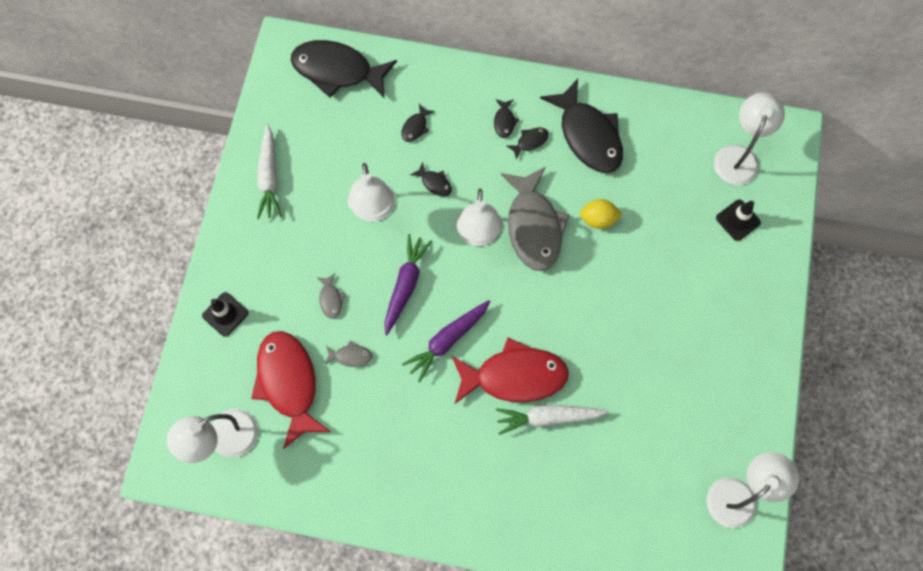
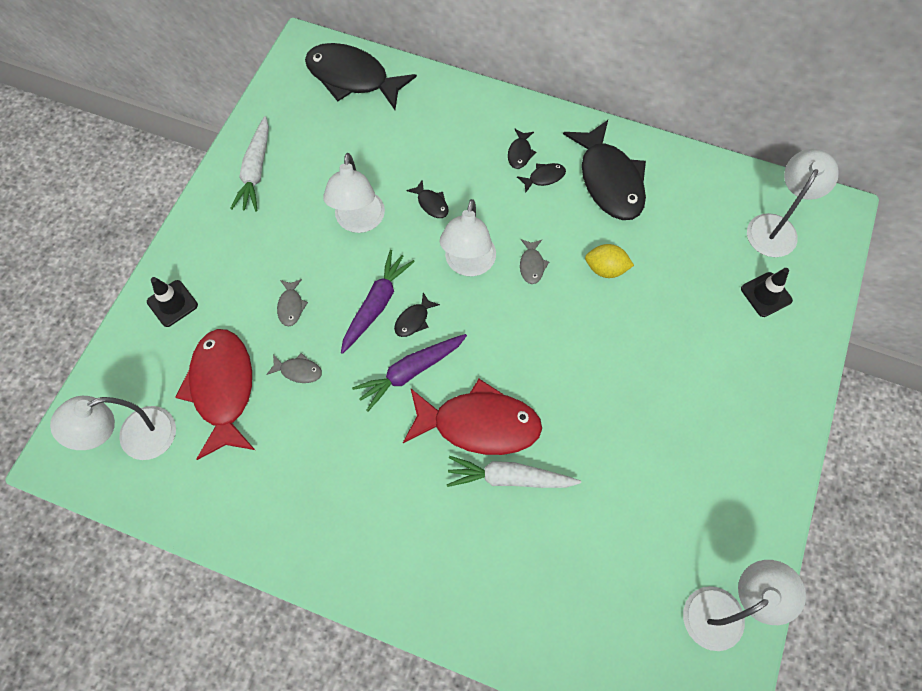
camera: 10 degrees right, 5 degrees down
black fish [401,104,435,142] -> black fish moved to [394,293,440,337]
grey fish [501,167,570,271] -> grey fish [520,239,549,284], size x0.41

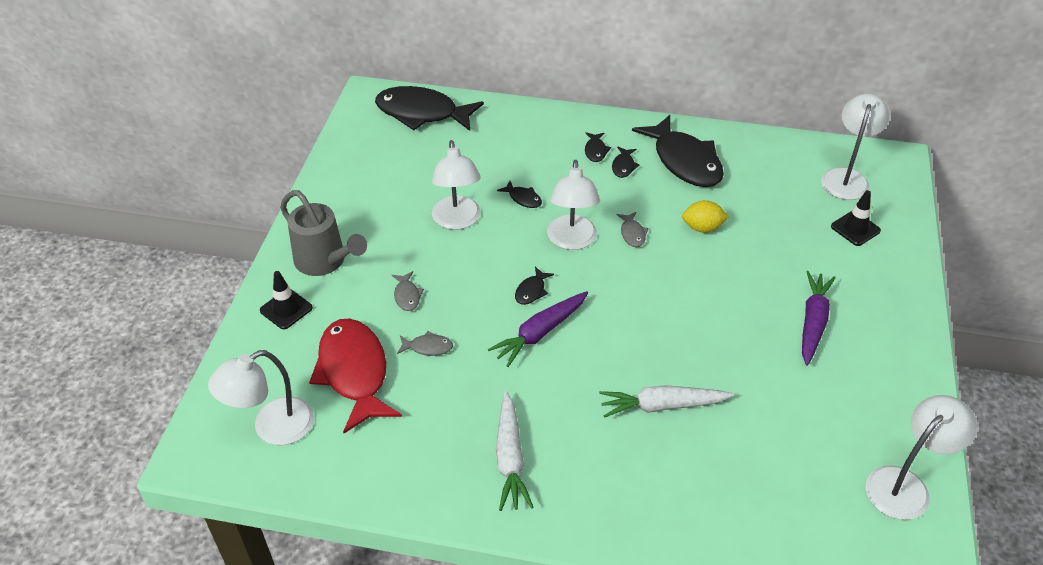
camera: 10 degrees left, 20 degrees down
white carrot [230,116,269,211] -> white carrot moved to [496,391,534,511]
purple carrot [341,250,415,354] -> purple carrot moved to [802,271,836,366]
red fish [403,379,542,455] -> none
black fish [517,163,566,193] -> black fish turned 135 degrees clockwise [612,146,640,178]
none -> grey watering can [280,190,367,276]

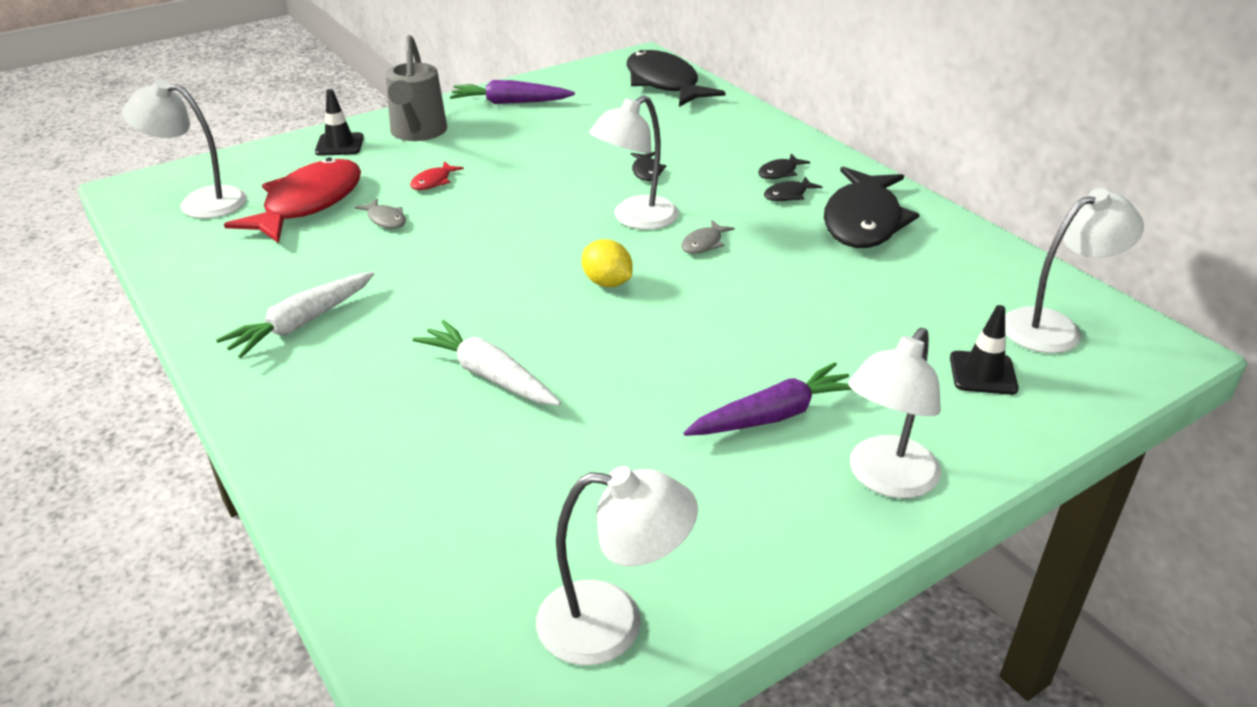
camera: 45 degrees right, 10 degrees down
grey fish [392,271,424,311] -> red fish [410,161,464,190]
white lamp [432,140,481,230] -> white lamp moved to [848,328,941,498]
purple carrot [488,291,588,367] -> purple carrot moved to [450,80,575,104]
black fish [515,267,554,305] -> none
yellow lemon [682,200,729,233] -> yellow lemon moved to [582,239,633,287]

